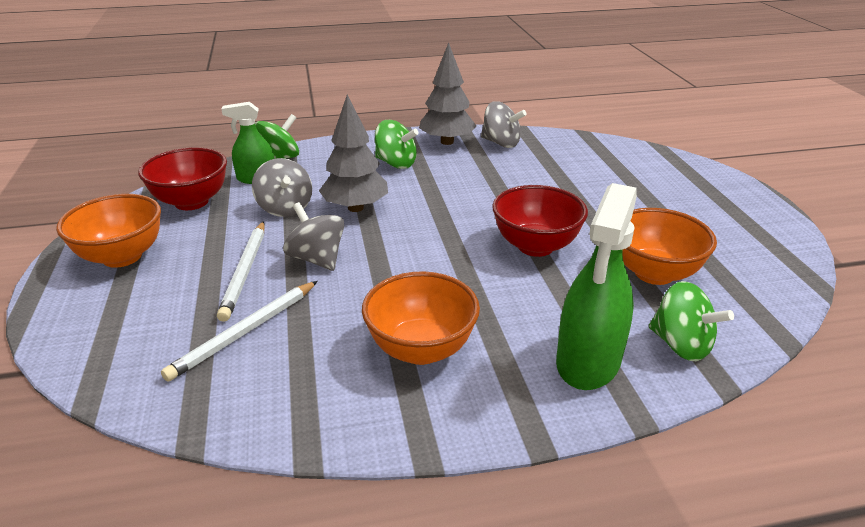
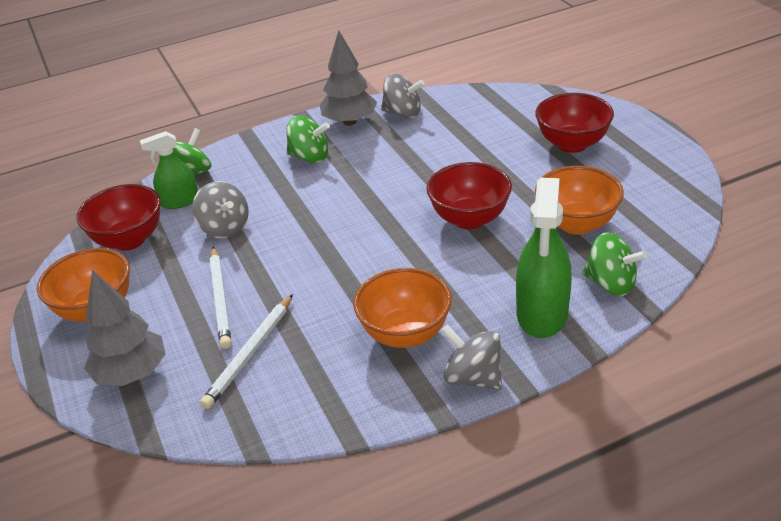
camera: 10 degrees left, 5 degrees up
grey spinning top [283,202,344,271] -> grey spinning top moved to [441,325,502,390]
grey tree [319,95,388,212] -> grey tree moved to [84,270,166,386]
none -> red bowl [535,93,614,153]

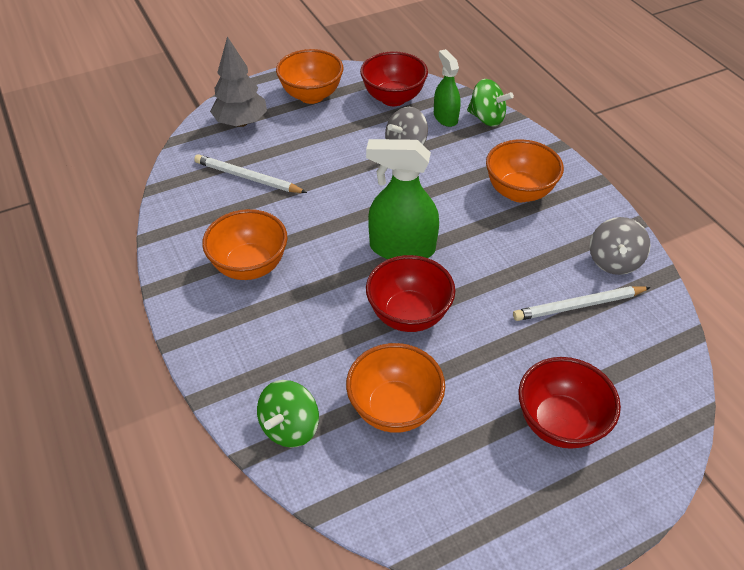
camera: 85 degrees right, 10 degrees up
white pencil [210,247,231,349] -> white pencil moved to [513,286,651,321]
green spinning top [286,116,330,163] -> orange bowl [486,139,564,202]
grey tree [320,30,377,126] -> none
grey spinning top [441,325,502,390] -> none
green spray bottle [516,178,572,338] -> green spray bottle moved to [366,139,439,259]

